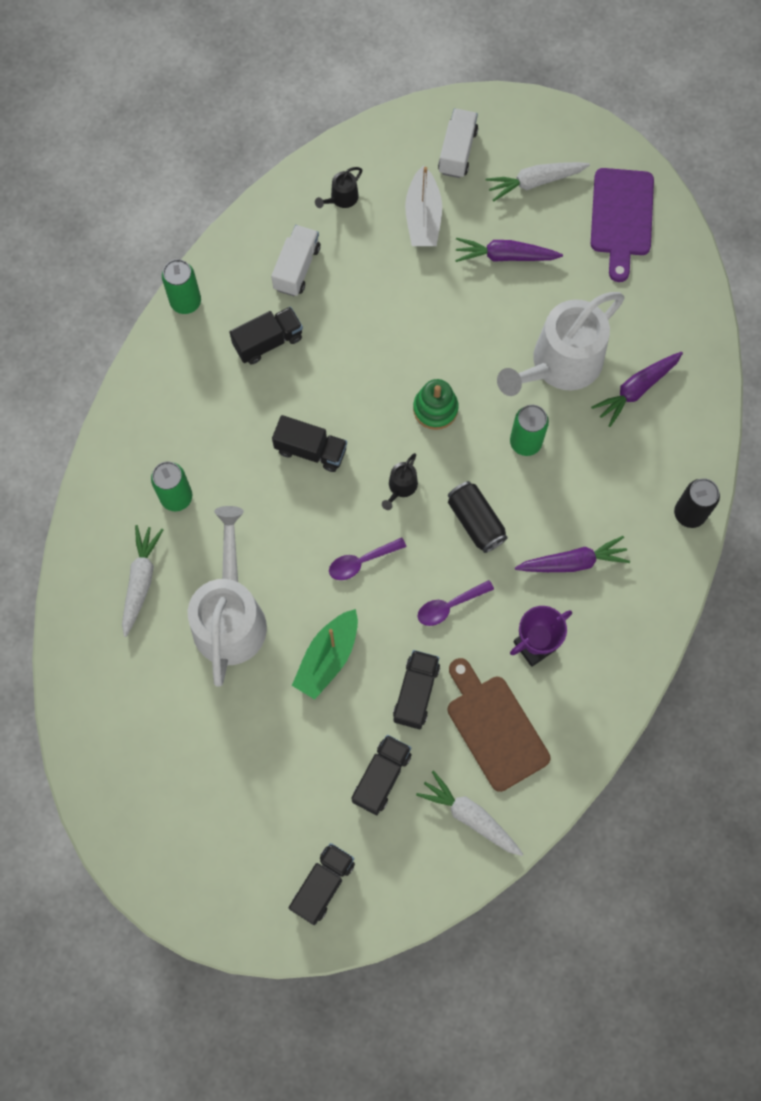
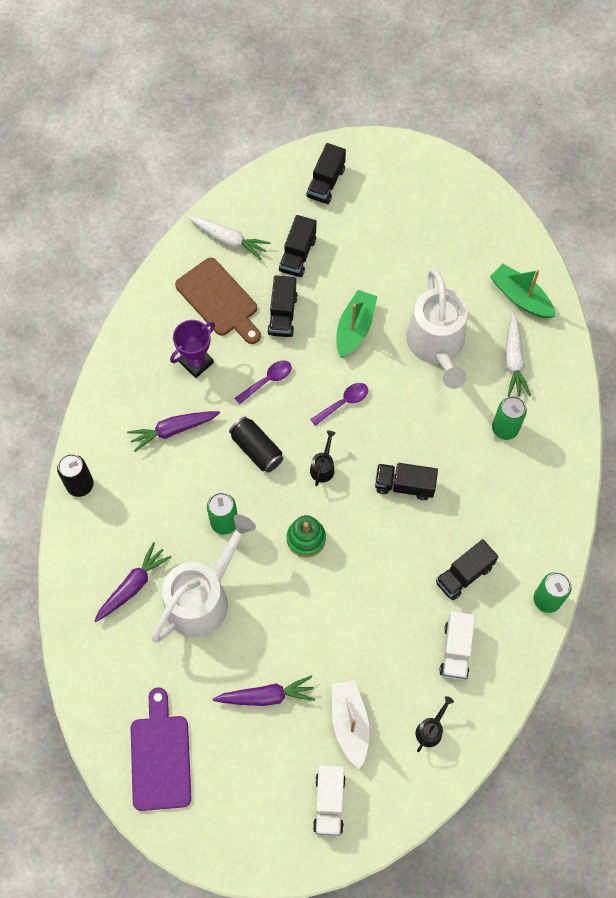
camera: 170 degrees right, 5 degrees down
white carrot [485,162,590,201] -> none
none -> green boat [490,264,556,318]

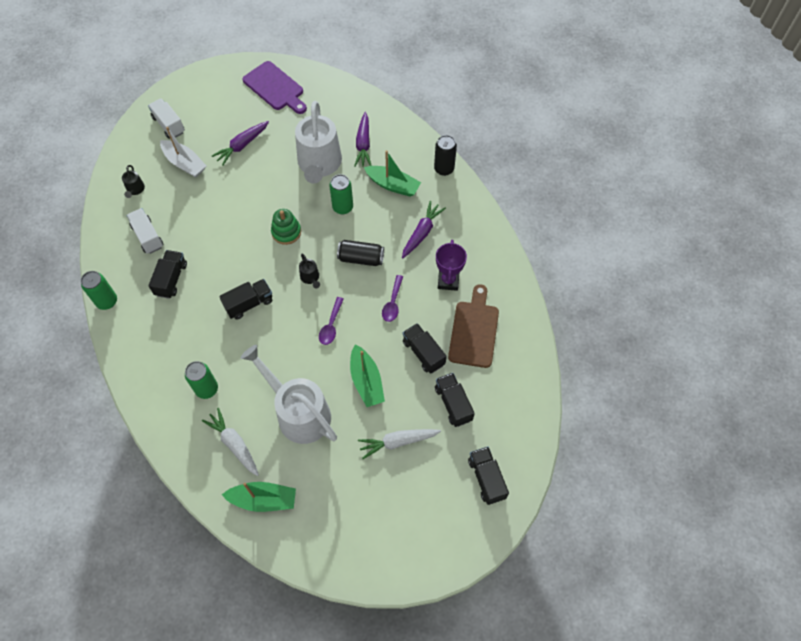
camera: 140 degrees right, 5 degrees down
brown cutting board [175,258,261,344] -> brown cutting board turned 90 degrees clockwise [448,284,499,368]
white carrot [188,216,271,260] -> white carrot moved to [358,429,441,459]
none -> green boat [364,150,421,197]

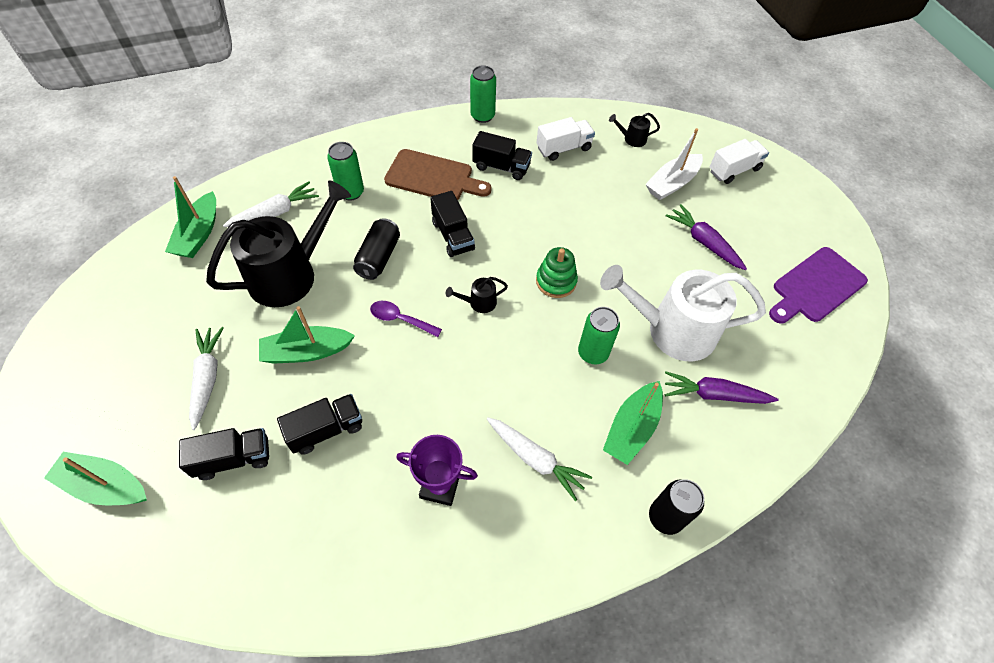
camera: 95 degrees right, 5 degrees down
white watering can [241,345,337,444] -> black watering can [206,180,351,307]
black can [337,240,384,266] -> black can moved to [353,218,400,280]
purple spoon [382,275,403,322] -> none
purple carrot [402,201,446,258] -> white carrot [487,417,592,501]
brown cutting board [448,284,499,368] -> brown cutting board moved to [384,149,492,200]
black truck [468,446,509,505] -> green boat [44,452,147,505]

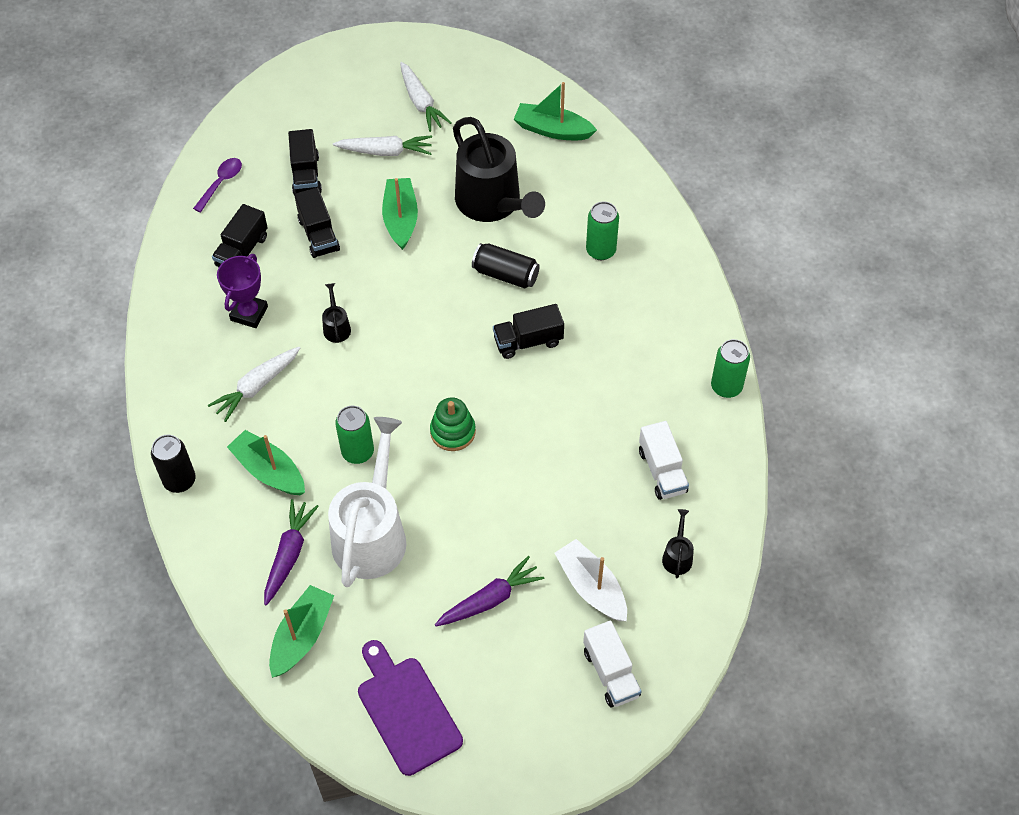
camera: 100 degrees right, 0 degrees up
green boat [44,452,147,505] -> green boat moved to [269,585,334,678]
white carrot [223,182,319,227] -> white carrot moved to [400,62,452,132]
purple spoon [370,301,442,337] -> purple spoon moved to [193,158,242,213]
brown cutting board [384,149,492,200] -> none
black watering can [446,277,508,313] -> black watering can moved to [322,283,351,343]
black truck [472,131,532,180] -> black truck moved to [212,204,268,267]

